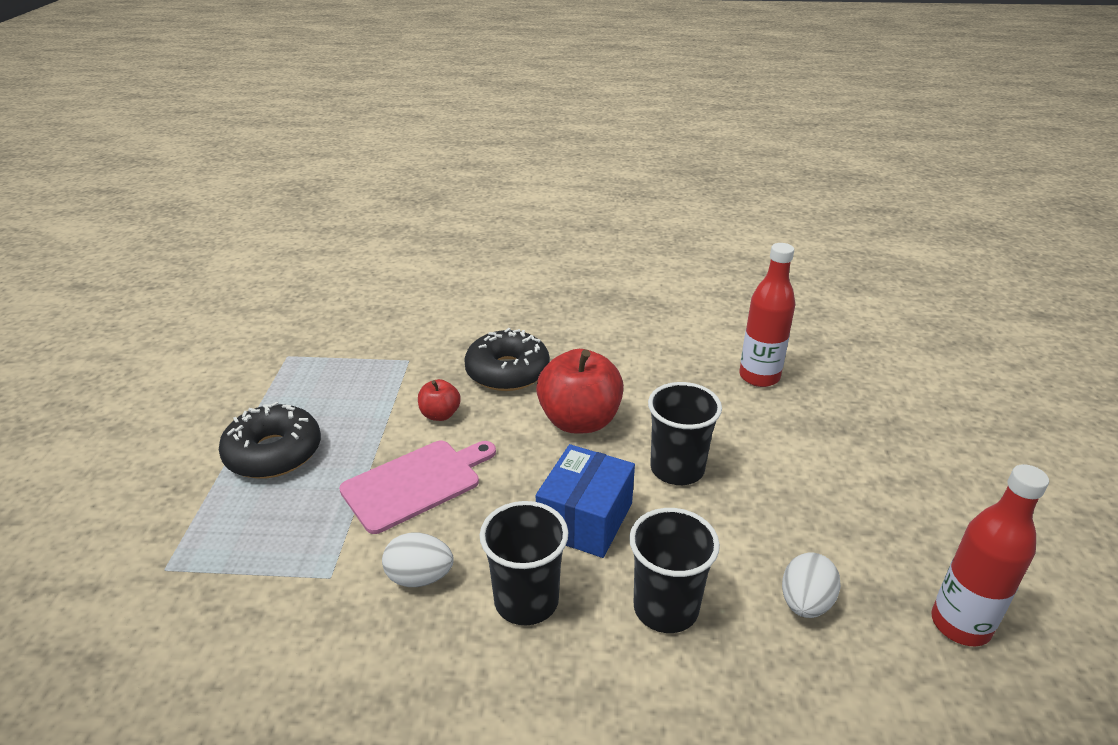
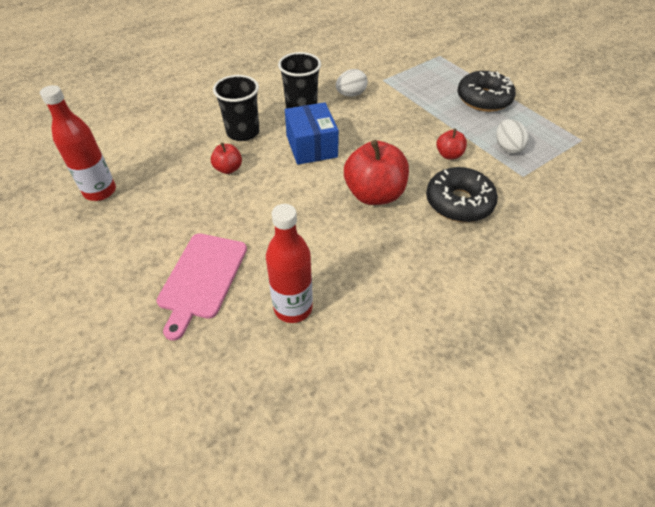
camera: 140 degrees right, 15 degrees up
pink cutting board [339,441,496,534] -> pink cutting board moved to [157,234,247,341]
black cup [648,382,722,485] -> none
white egg [782,553,841,618] -> white egg moved to [496,119,529,154]
none -> red apple [211,142,242,174]

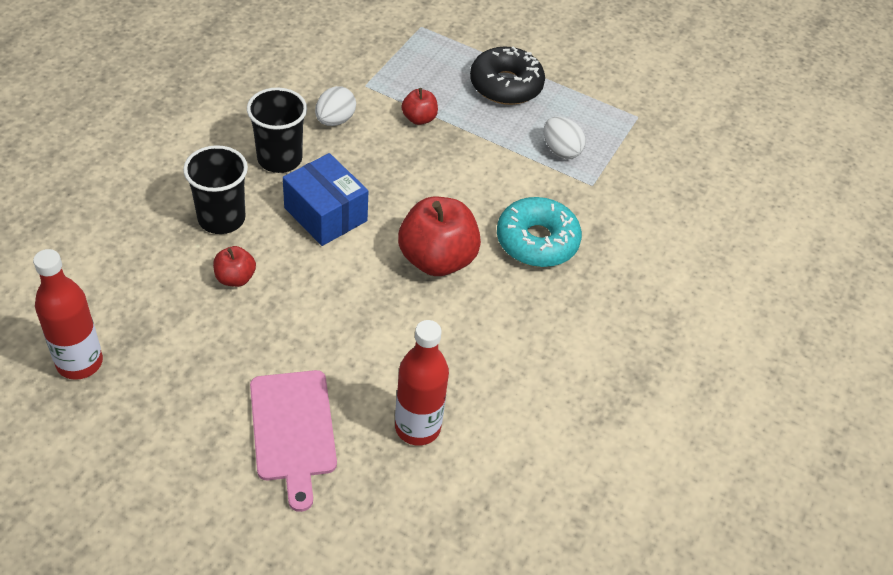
camera: 30 degrees left, 0 degrees up
black donut [426,167,498,222] -> turquoise donut [497,197,582,267]
red apple [436,129,467,159] -> red apple moved to [402,88,438,125]

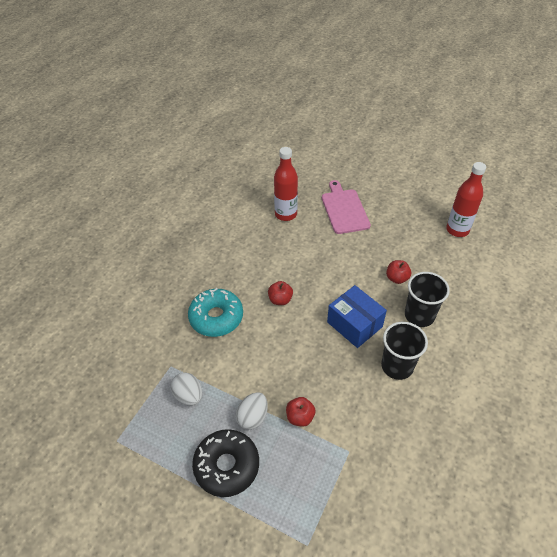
camera: 175 degrees left, 0 degrees up
white egg [315,86,356,126] -> white egg moved to [236,392,268,430]
red apple [398,197,481,276] -> red apple [268,281,293,305], size x0.50

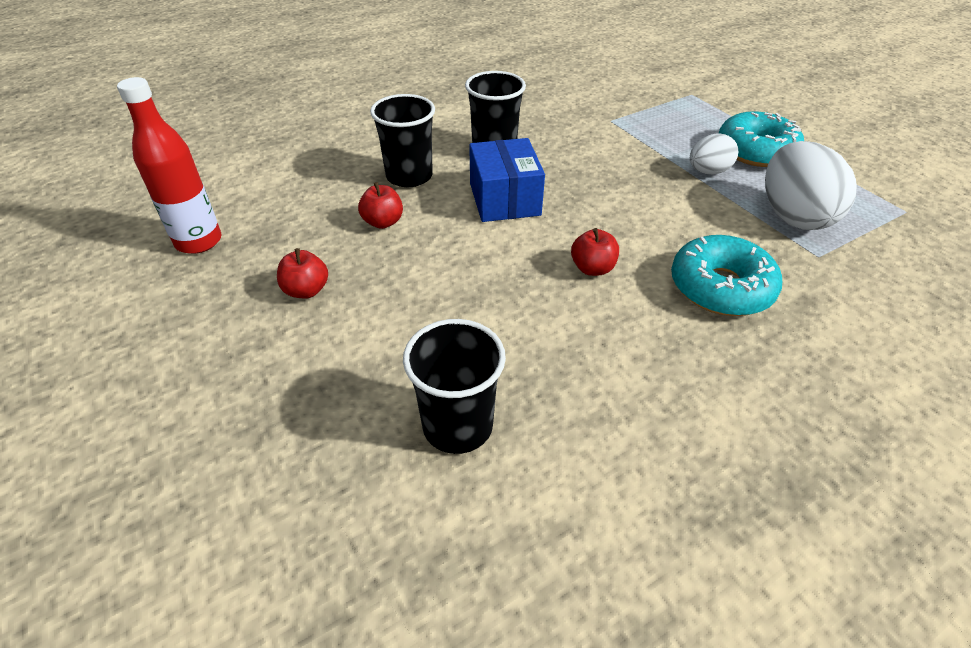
camera: 150 degrees left, 5 degrees down
white egg [171,372,202,406] -> white egg [765,141,857,230], size x1.74
black donut [192,429,259,497] -> turquoise donut [719,111,804,167]
red bottle [274,147,298,221] -> black cup [403,319,506,454]
red apple [286,397,315,427] -> red apple moved to [277,248,328,299]
pink cutting board [322,180,371,234] -> none

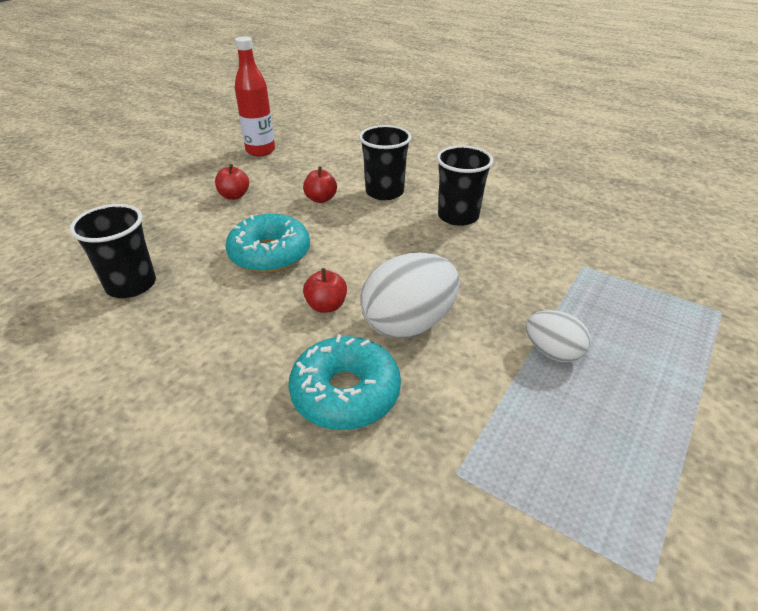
camera: 65 degrees right, 5 degrees down
blue box [469,138,545,222] -> none
turquoise donut [719,111,804,167] -> turquoise donut moved to [226,214,310,273]
white egg [765,141,857,230] -> white egg moved to [360,252,459,338]

